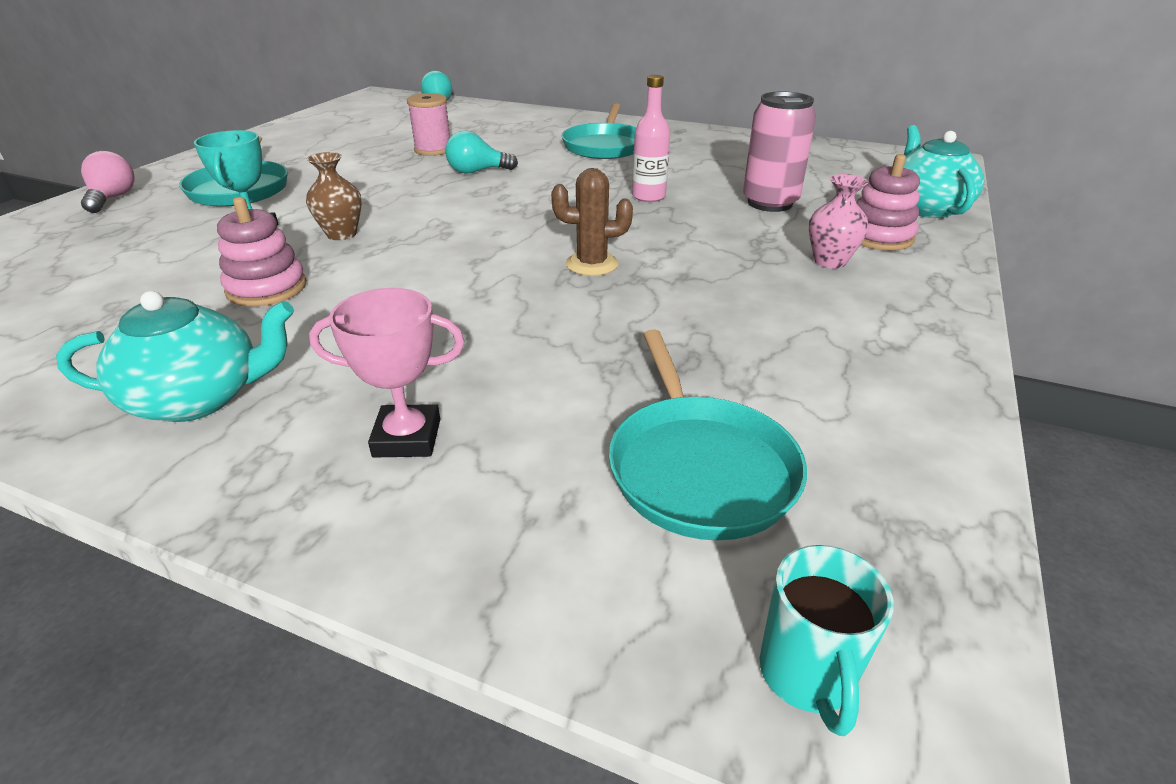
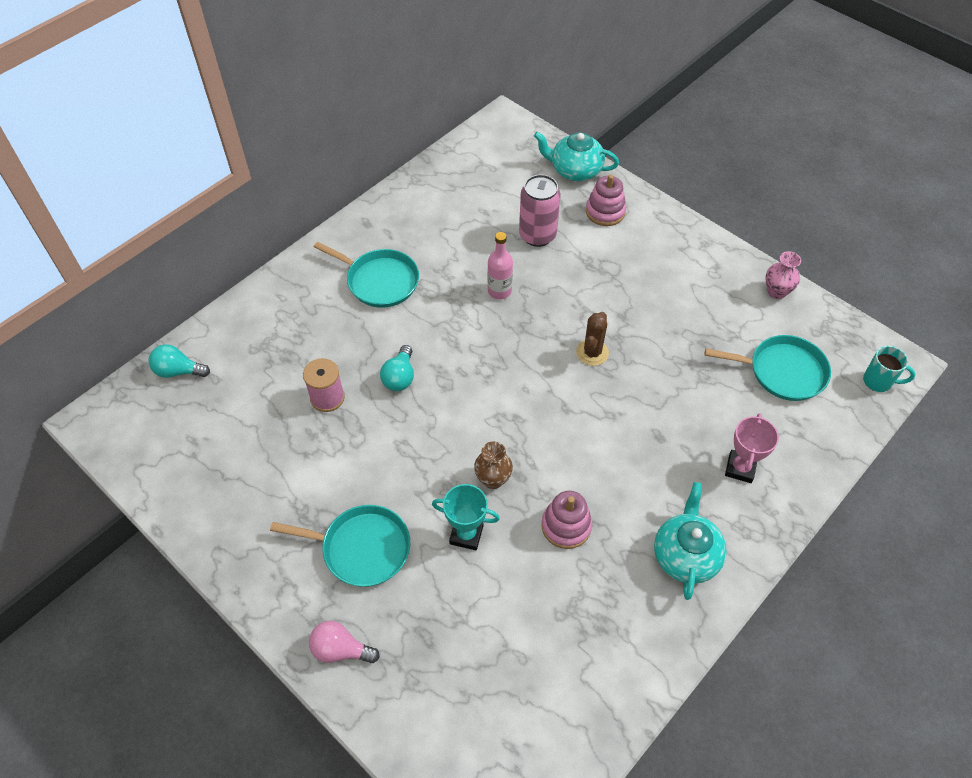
camera: 70 degrees left, 20 degrees up
pink vase [809,174,869,269] -> pink vase moved to [766,251,801,299]

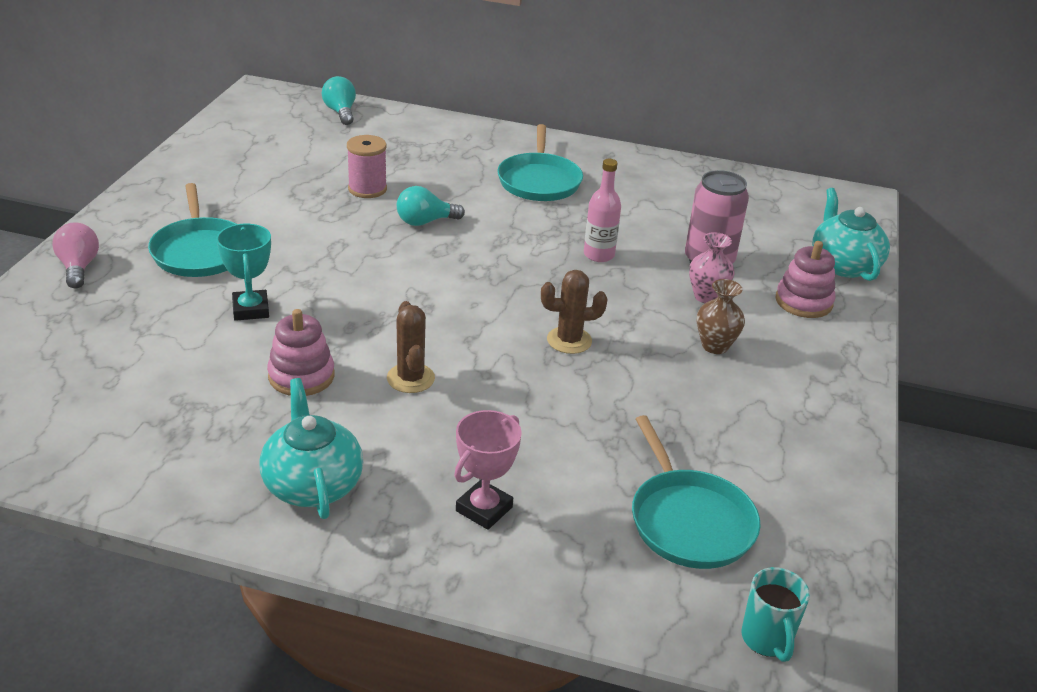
camera: 60 degrees right, 20 degrees down
brown vase [474,441,513,489] -> brown vase moved to [697,279,745,354]
turquoise teapot [654,482,727,600] -> turquoise teapot turned 90 degrees counterclockwise [260,378,363,519]
pink trophy [725,413,779,483] -> pink trophy turned 45 degrees counterclockwise [454,410,522,530]
pink vase [766,251,801,299] -> pink vase moved to [689,232,735,303]
none -> brown cactus [387,301,435,393]

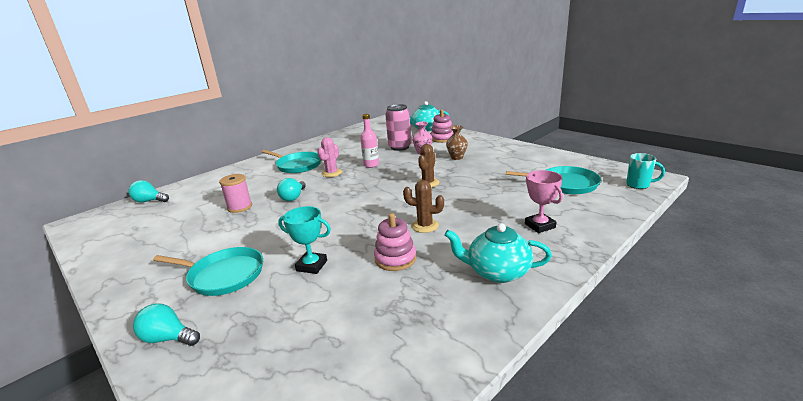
camera: 55 degrees left, 10 degrees down
pink light bulb [52,223,99,288] -> turquoise light bulb [133,304,200,346]
none -> pink cactus [318,137,342,177]

